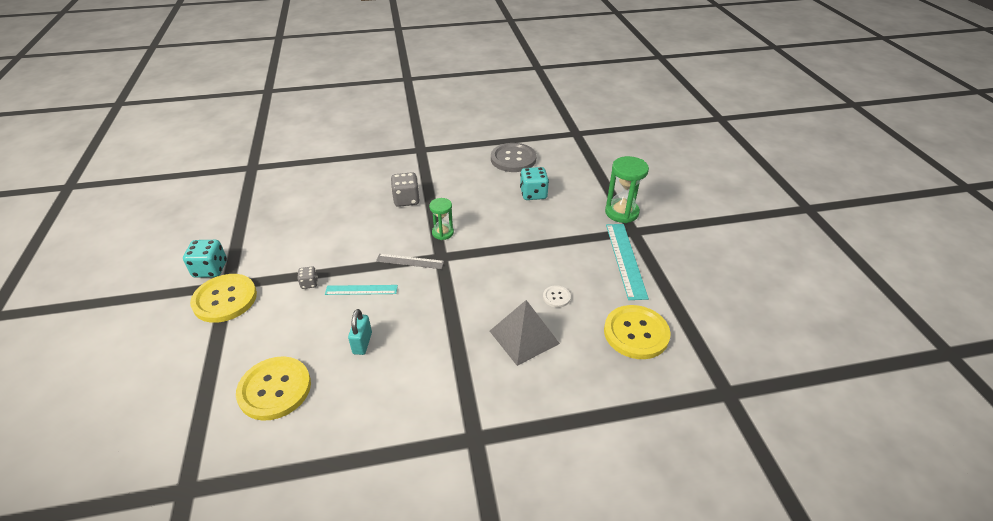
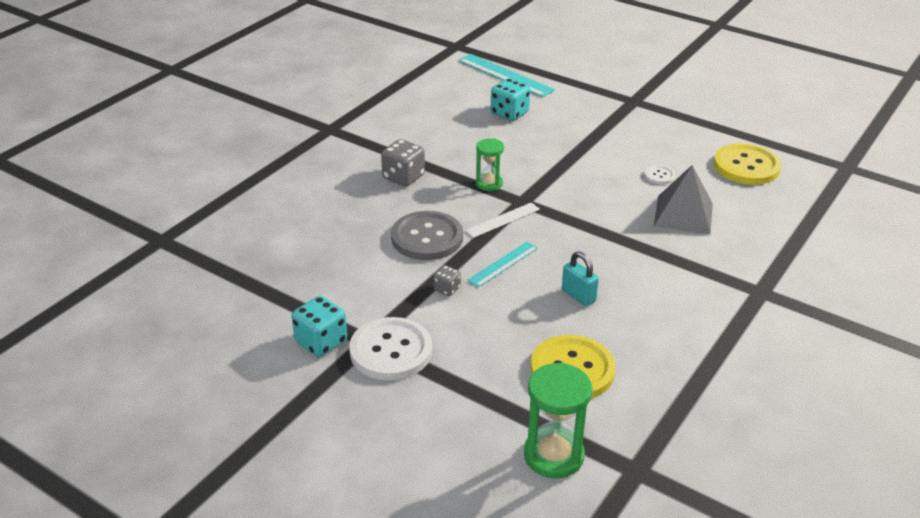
camera: 45 degrees left, 5 degrees down
yellow button [190,274,257,323] -> white button [349,317,432,380]
grey ruler [376,254,444,269] -> white ruler [465,203,540,238]
grey button [491,143,536,172] -> grey button moved to [391,211,463,260]
green hourglass [605,156,649,223] -> green hourglass moved to [524,362,592,478]
turquoise ruler [606,224,649,300] -> turquoise ruler moved to [458,54,555,97]

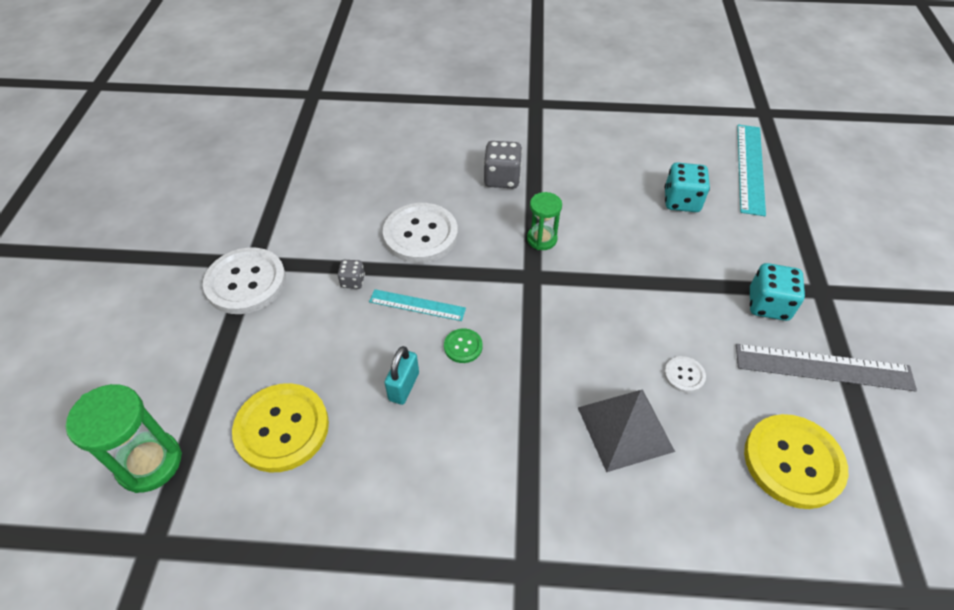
camera: 60 degrees right, 15 degrees up
turquoise dice [292,296,347,357] -> turquoise dice moved to [750,263,805,321]
grey button [391,211,463,260] -> white button [383,203,458,263]
white ruler [465,203,540,238] -> none
none -> green button [444,329,483,363]
none -> grey ruler [736,344,917,391]

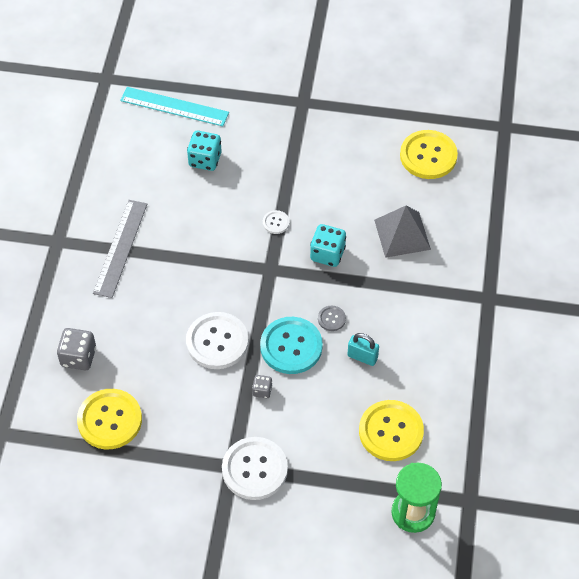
camera: 85 degrees left, 5 degrees up
turquoise ruler [369,289,466,321] -> turquoise button [260,317,323,374]
green button [444,329,483,363] -> grey button [318,306,346,331]
grey dice [484,141,522,188] -> grey dice moved to [57,328,96,370]
green hourglass [527,192,562,250] -> none
white button [664,356,706,393] -> white button moved to [263,210,289,234]
grey ruler [736,344,917,391] -> grey ruler moved to [93,200,147,298]
turquoise dice [750,263,805,321] -> turquoise dice moved to [310,224,346,267]
none -> yellow button [77,389,142,450]

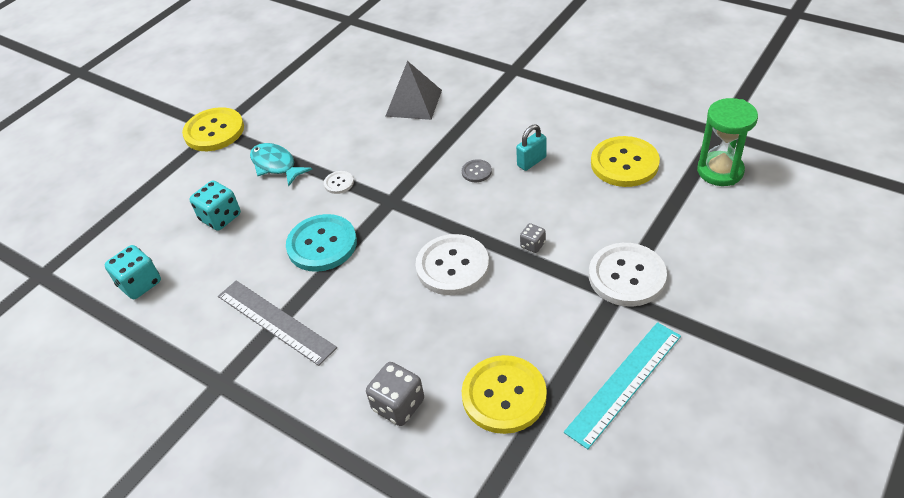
camera: 60 degrees left, 10 degrees down
turquoise ruler [120,87,229,126] -> turquoise ruler moved to [564,322,681,449]
turquoise button [260,317,323,374] -> turquoise button moved to [286,214,357,272]
turquoise dice [310,224,346,267] -> turquoise dice moved to [105,245,161,299]
yellow button [400,130,458,179] -> yellow button moved to [182,107,244,151]
none -> turquoise fish [250,143,312,186]

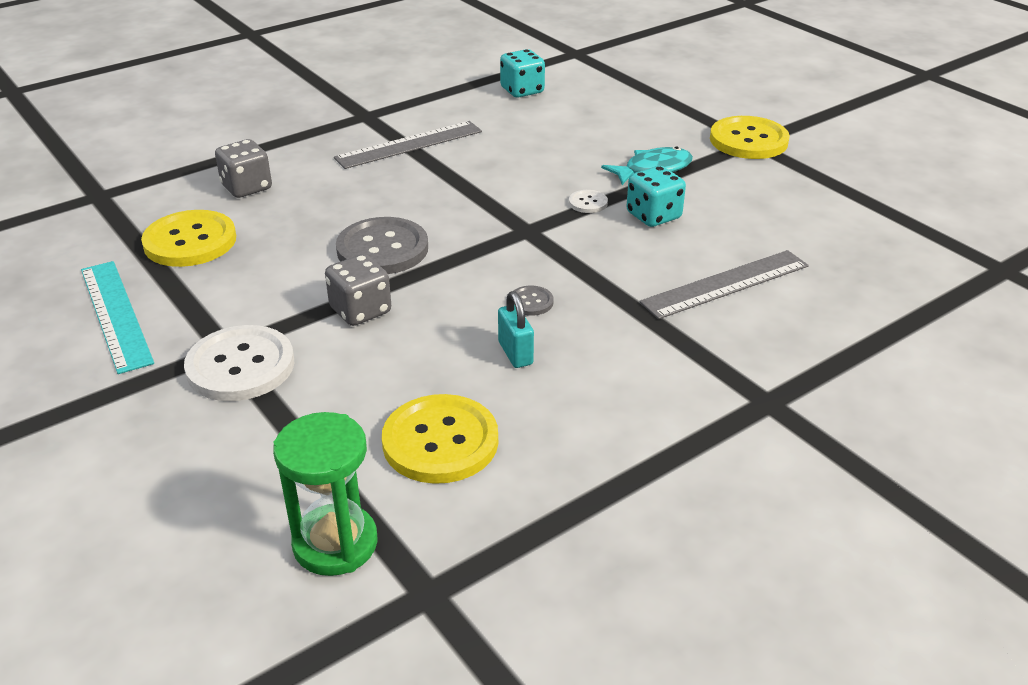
camera: 105 degrees right, 10 degrees down
turquoise dice [190,180,241,231] -> turquoise dice moved to [626,166,686,227]
turquoise button [286,214,357,272] -> none
grey pyramid [385,61,442,120] -> grey ruler [639,250,809,319]
white button [415,234,489,295] -> grey button [336,217,428,274]
grey dice [520,223,546,253] -> grey dice [325,254,391,326], size x1.81

